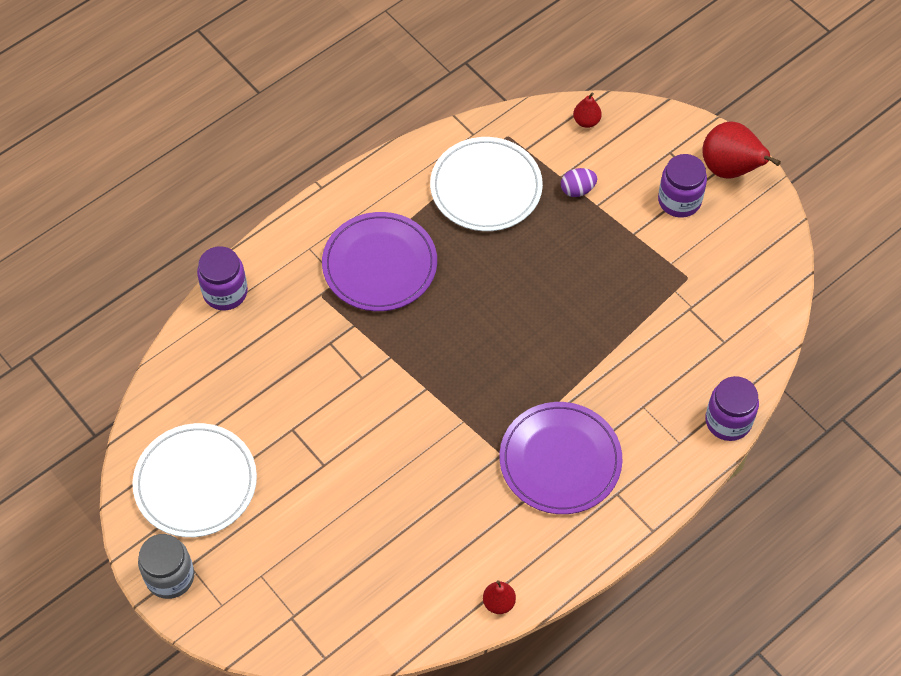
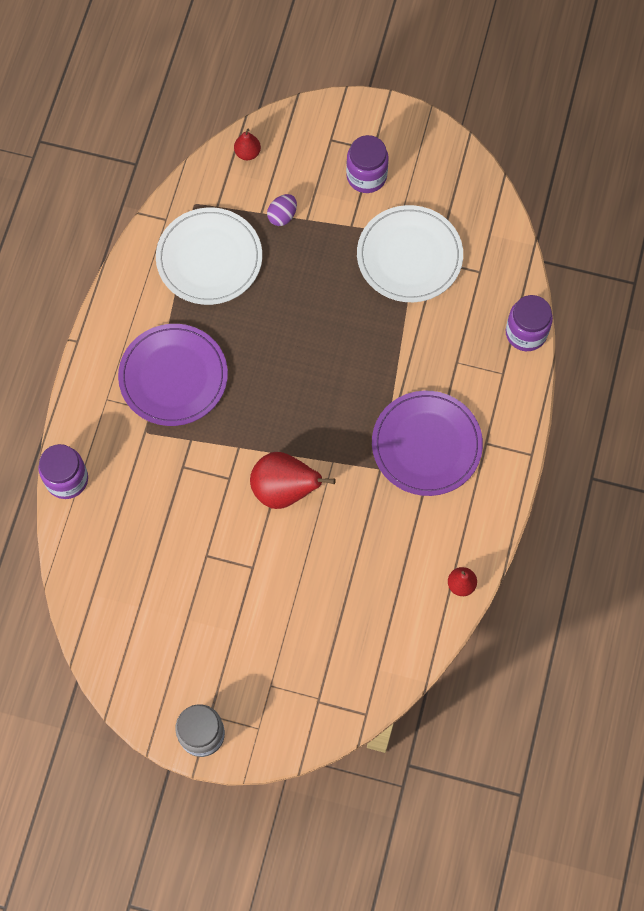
camera: 35 degrees left, 10 degrees up
white plate [132,423,257,537] -> white plate moved to [357,205,463,302]
red pear [702,121,781,179] -> red pear moved to [250,452,336,509]

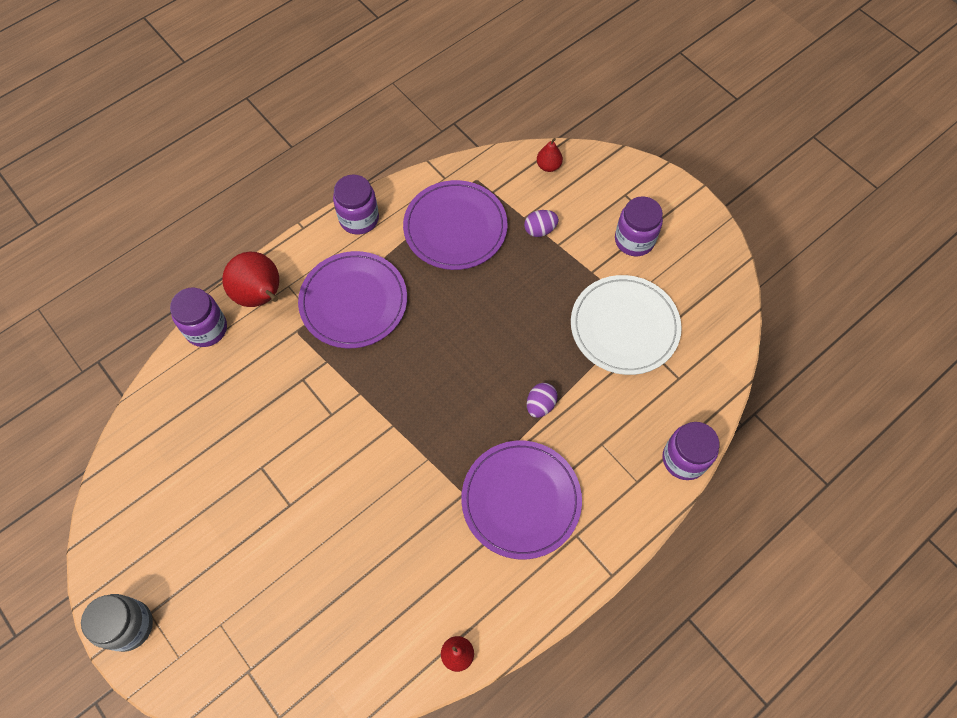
camera: 35 degrees right, 5 degrees down
white plate [156,208,262,305] -> purple plate [403,180,508,270]
red pear [250,452,336,509] -> red pear moved to [222,252,279,307]
none -> purple jar [333,174,379,235]
none -> purple egg [527,383,558,418]

